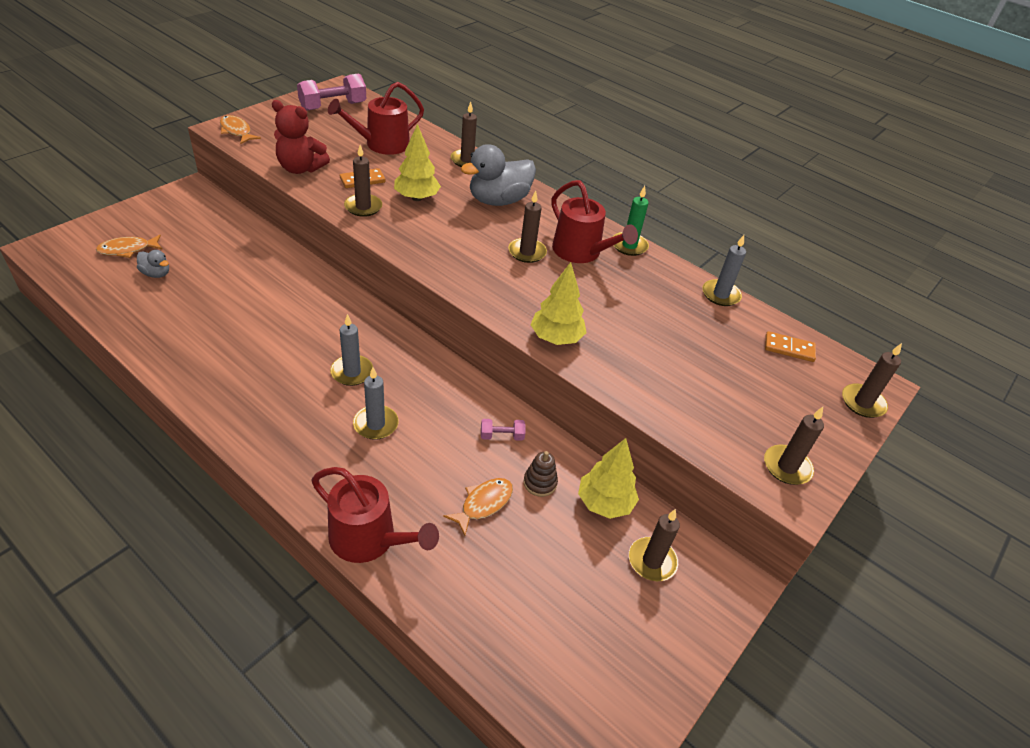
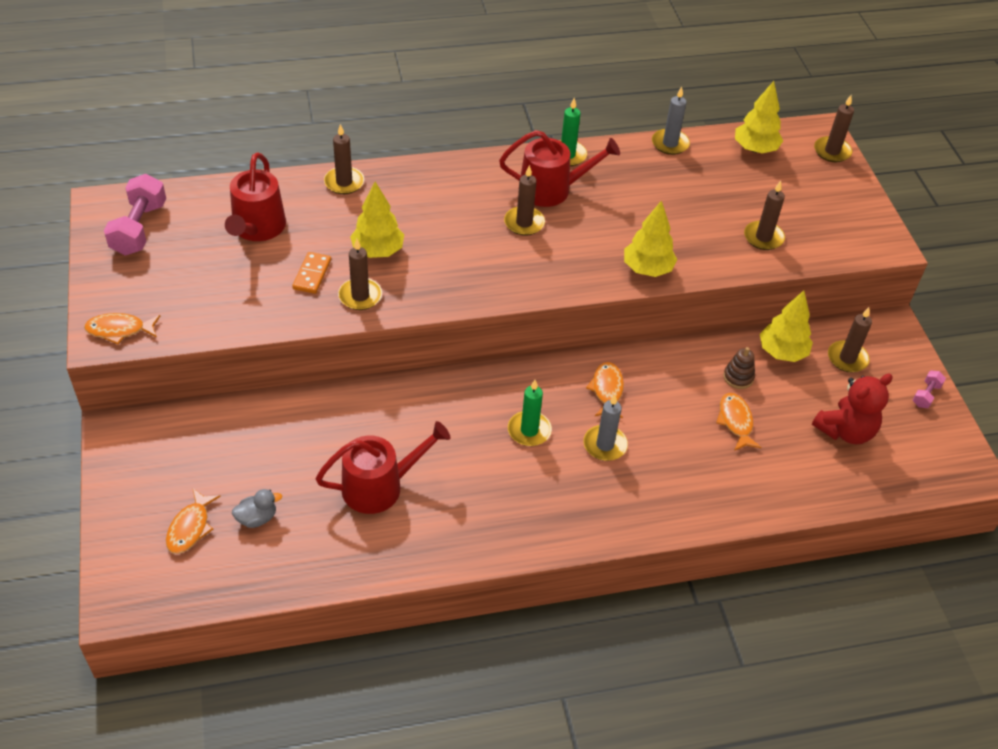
camera: 50 degrees left, 5 degrees up
red teddy bear [272,100,330,174] -> red teddy bear moved to [812,373,893,444]
red watering can [312,467,439,563] -> red watering can moved to [315,421,450,514]
grey candle [330,314,373,386] -> green candle [508,380,552,446]
grey duck [461,144,536,206] -> none
pink dumbbell [481,419,525,441] -> pink dumbbell moved to [913,371,946,408]
brown candle [764,407,824,485] -> brown candle moved to [744,181,785,250]
orange domino [765,331,816,362] -> yellow tree [735,81,783,153]
none -> orange fish [586,362,624,418]

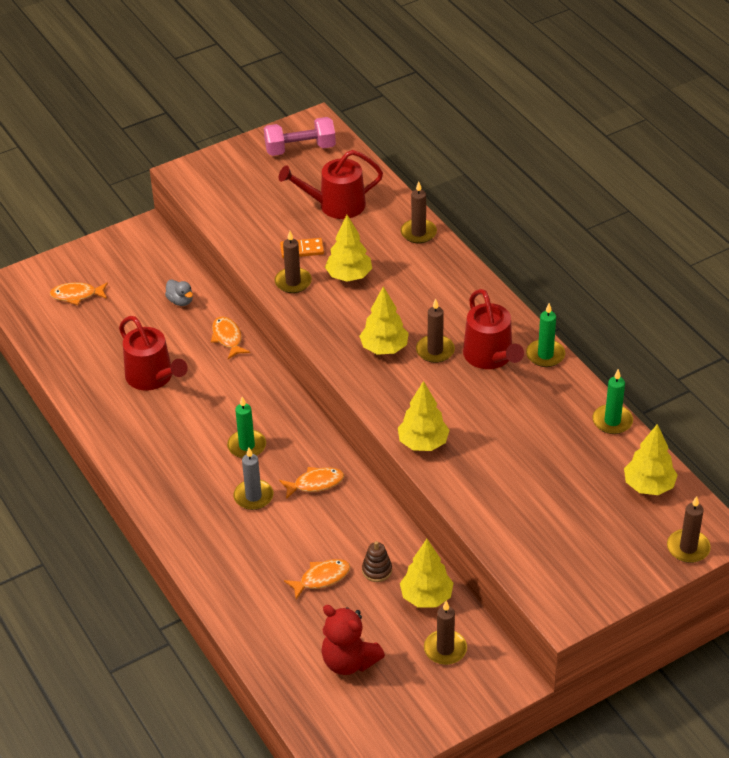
camera: 75 degrees right, 5 degrees down
orange fish [84,313,160,345] -> orange fish moved to [211,317,250,359]
grey duck [232,489,282,528] -> grey duck moved to [165,280,193,306]
grey candle [652,86,690,155] -> green candle [593,369,633,434]
brown candle [744,181,785,250] -> none
pink dumbbell [913,371,946,408] -> none
none -> yellow tree [359,286,409,355]

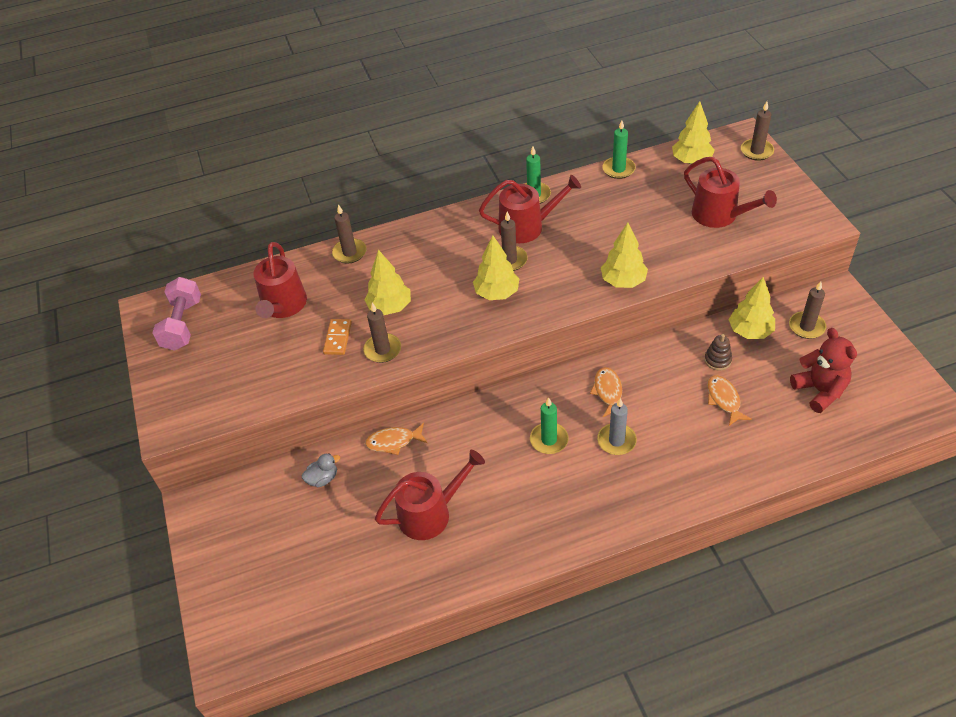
camera: 75 degrees left, 5 degrees up
orange fish [50,282,108,305] -> none
red teddy bear [321,605,385,675] -> red teddy bear turned 75 degrees counterclockwise [790,328,857,413]
none -> red watering can [684,157,777,228]

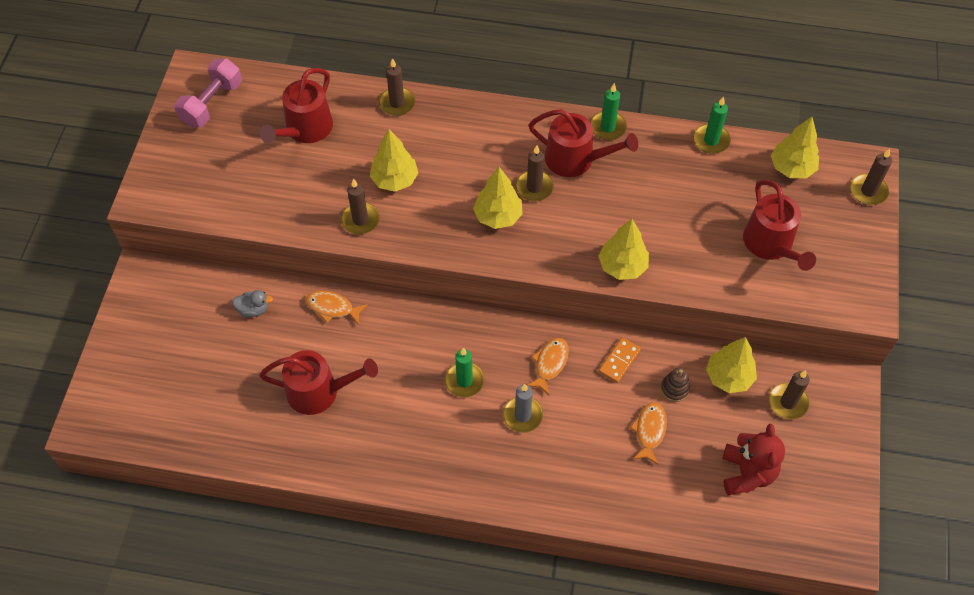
camera: 25 degrees right, 10 degrees up
orange domino [323,319,352,355] -> orange domino moved to [599,337,641,383]

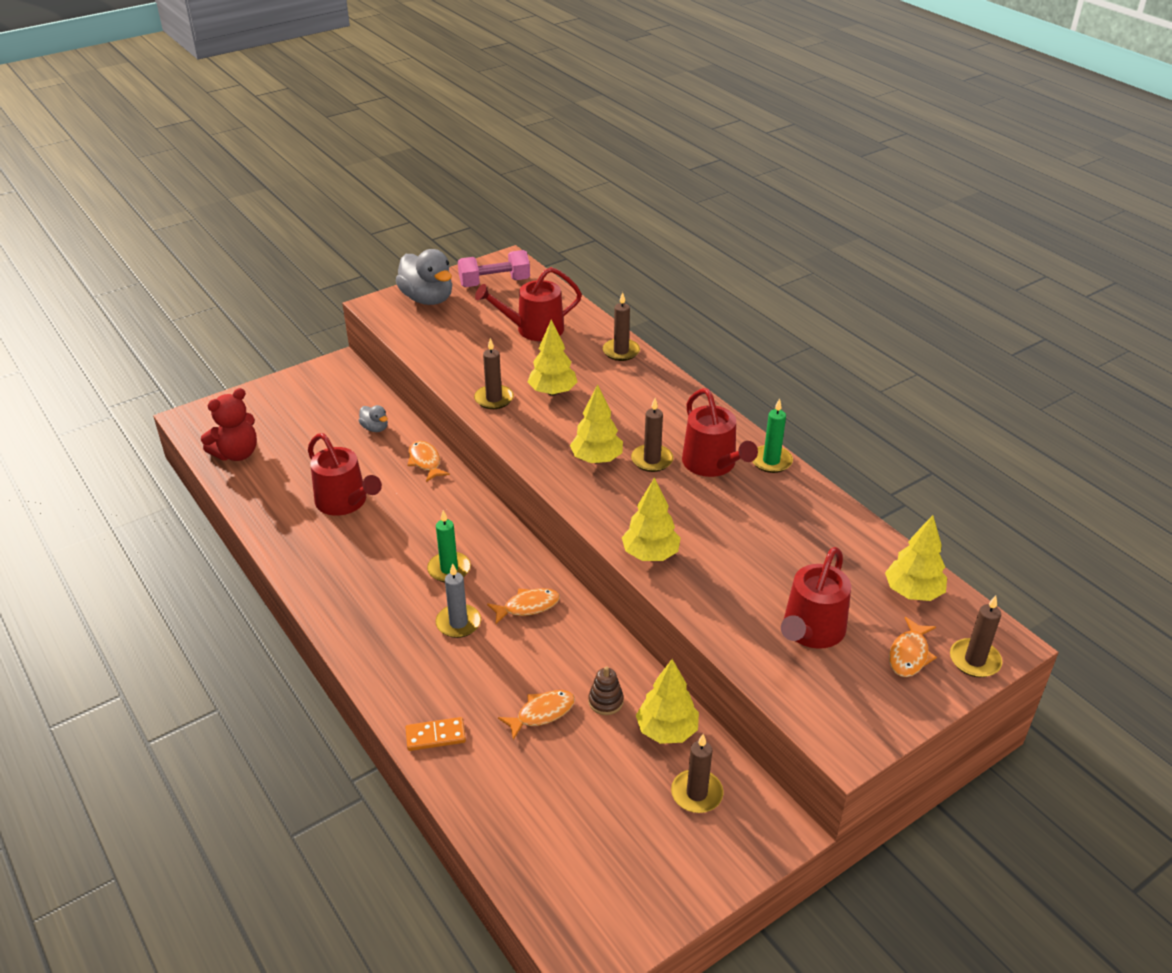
camera: 45 degrees right, 20 degrees down
orange domino [599,337,641,383] -> orange domino moved to [405,717,466,751]
green candle [693,96,731,154] -> none
red teddy bear [722,424,785,495] -> red teddy bear moved to [201,388,257,461]
none -> grey duck [396,249,452,305]
none -> orange fish [889,617,937,677]

